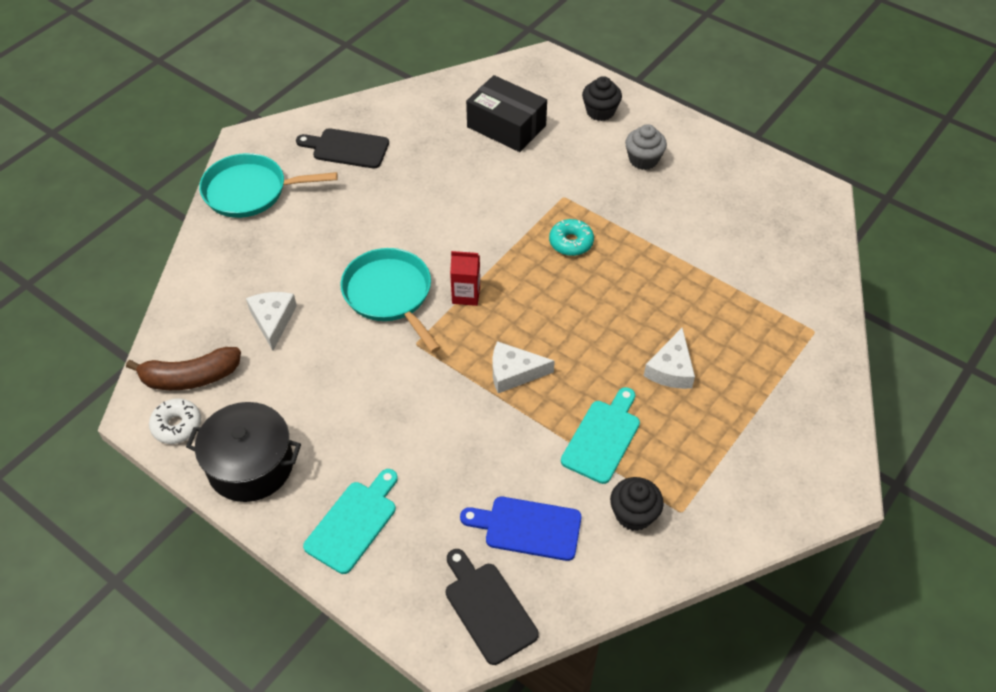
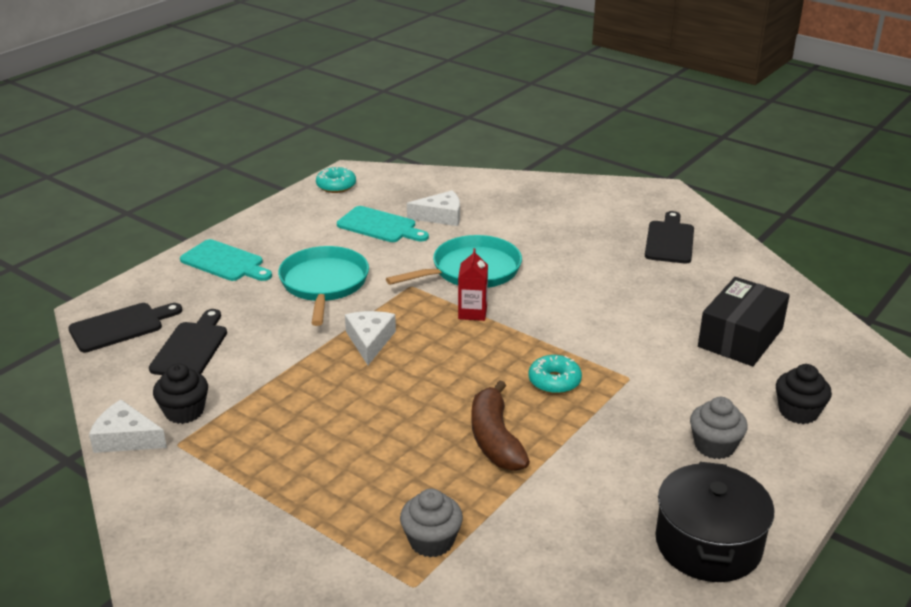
camera: 90 degrees right, 20 degrees down
brown banana [126,347,241,390] -> brown banana moved to [471,380,530,471]
white donut [149,398,201,444] -> turquoise donut [316,167,356,193]
black pot [186,402,301,502] -> black pot moved to [655,462,774,582]
turquoise pan [199,153,338,218] -> turquoise pan moved to [278,246,369,326]
blue cutting board [460,497,581,561] -> black cutting board [149,309,227,375]
turquoise cutting board [561,387,640,484] -> turquoise cutting board moved to [337,206,429,242]
white cheese [644,328,695,389] -> white cheese moved to [89,400,167,453]
none -> grey cupcake [400,489,463,557]

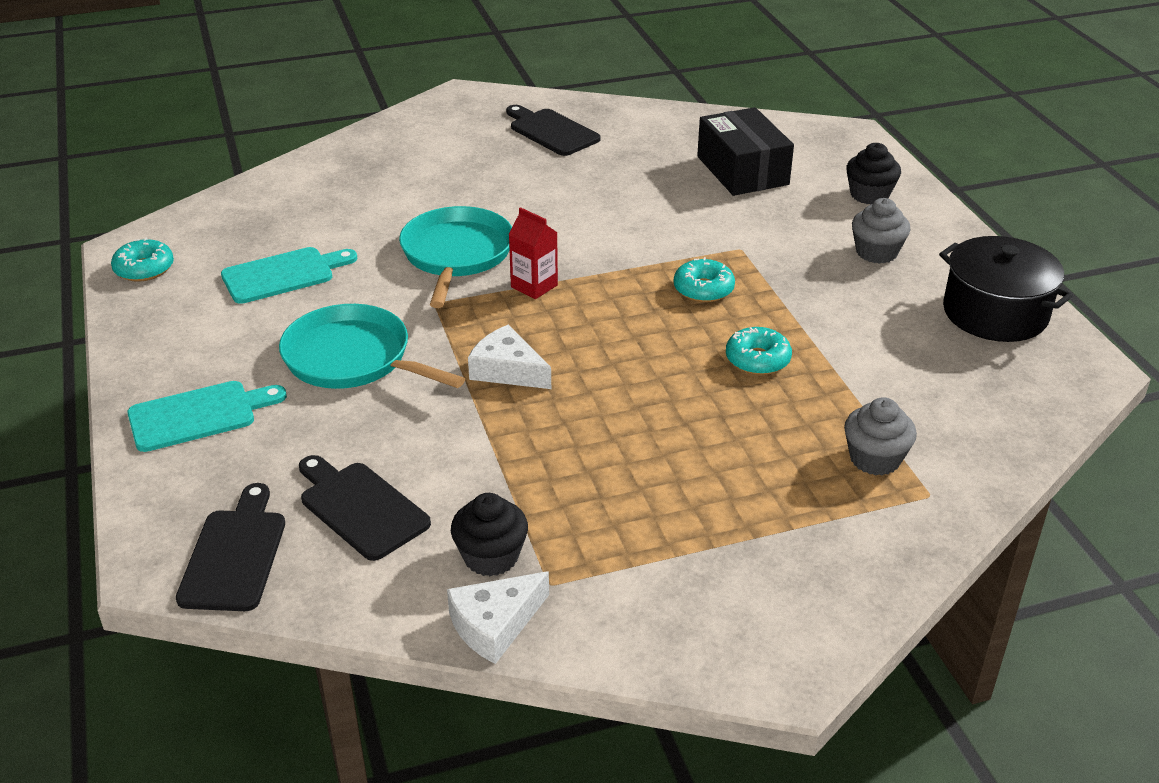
camera: 55 degrees left, 5 degrees up
white cheese [407,190,460,226] -> none
brown banana [471,380,530,471] -> turquoise donut [726,327,792,375]

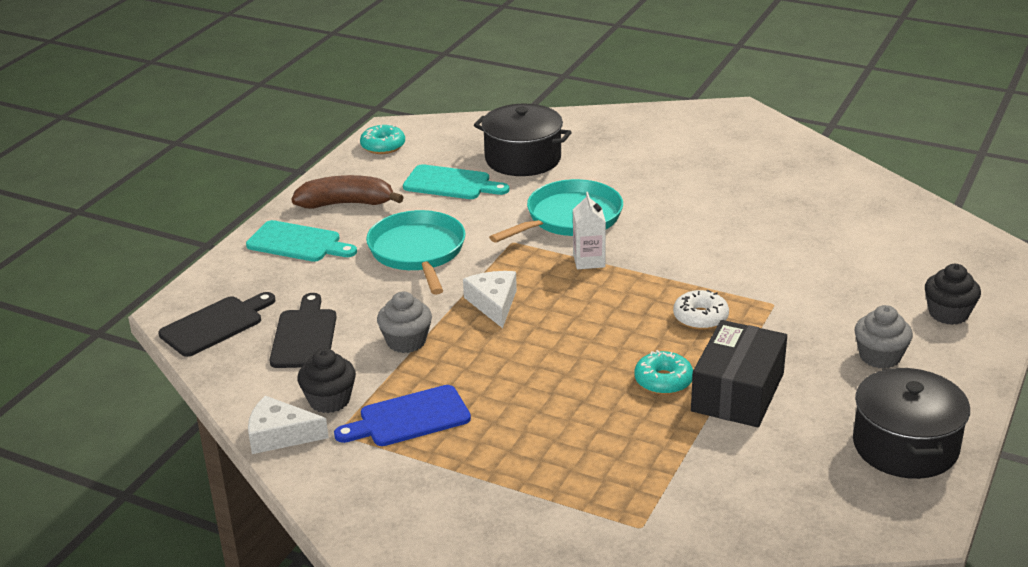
camera: 45 degrees right, 5 degrees down
black cutting board [506,105,601,156] -> none
red carton [508,207,558,299] -> white carton [573,192,606,269]
turquoise donut [674,257,735,303] -> white donut [673,290,729,330]
black box [697,107,794,196] -> black box moved to [691,320,787,427]
grey cupcake [844,397,917,476] -> grey cupcake moved to [377,291,432,353]
none -> brown banana [291,175,404,209]
none -> blue cutting board [334,385,471,446]
none -> black pot [474,104,572,176]

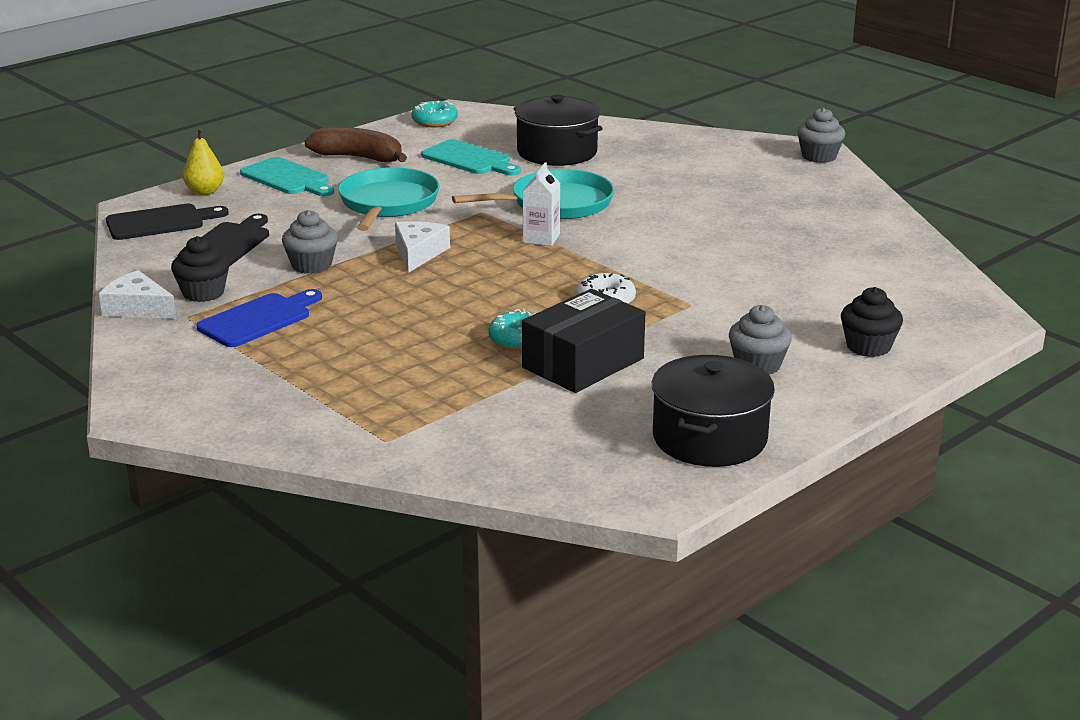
camera: 20 degrees right, 5 degrees down
blue cutting board [334,385,471,446] -> blue cutting board turned 135 degrees clockwise [196,289,322,347]
none -> yellow pear [183,128,224,195]
none -> grey cupcake [797,108,845,163]

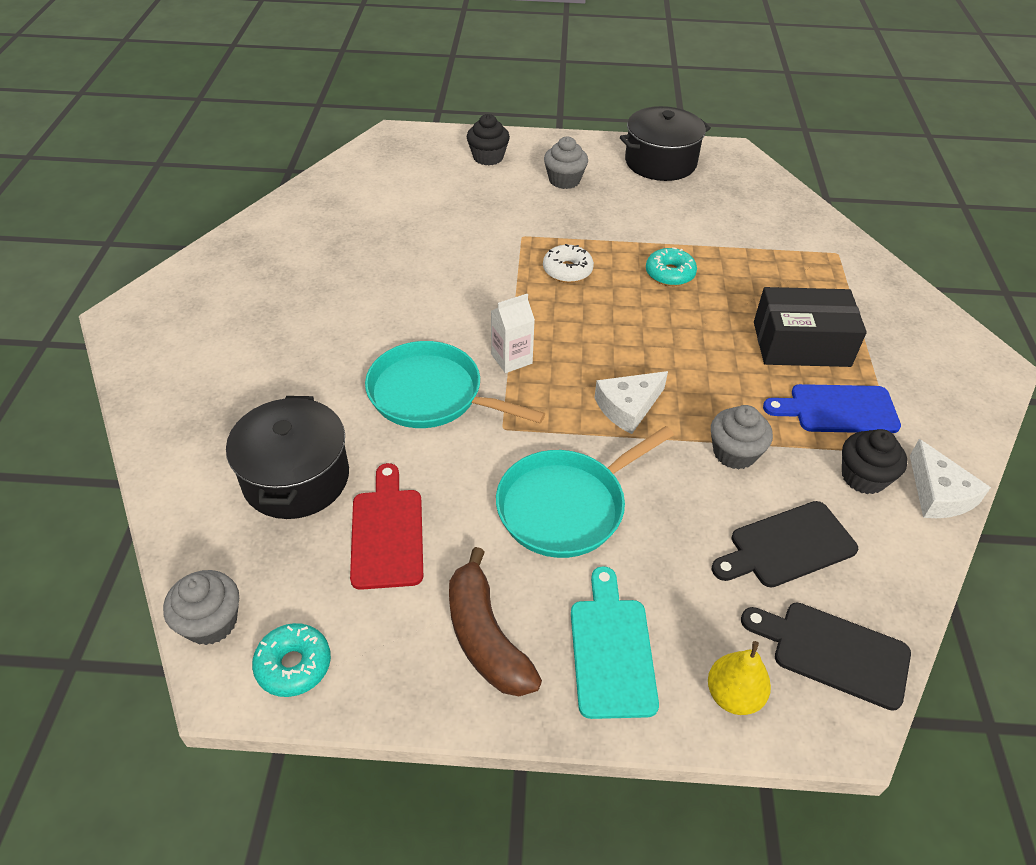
camera: 135 degrees left, 20 degrees up
turquoise cutting board [421,139,521,175] -> red cutting board [350,463,423,590]
black box [522,289,645,393] -> black box moved to [754,287,867,367]
grey cupcake [797,108,845,163] -> grey cupcake moved to [163,570,239,645]

